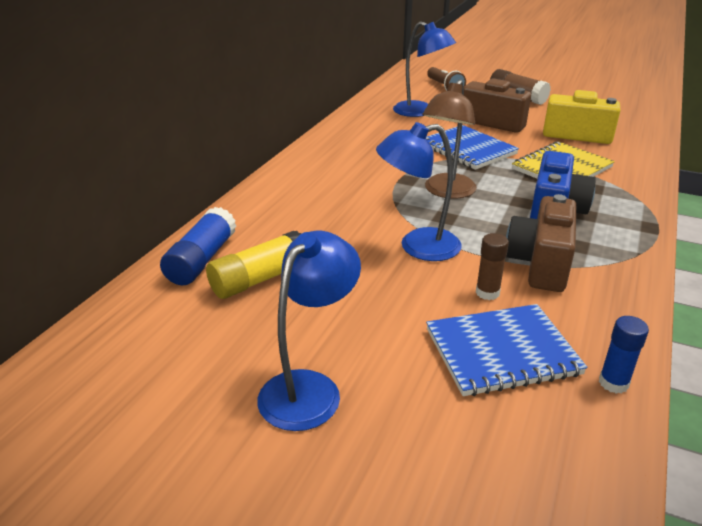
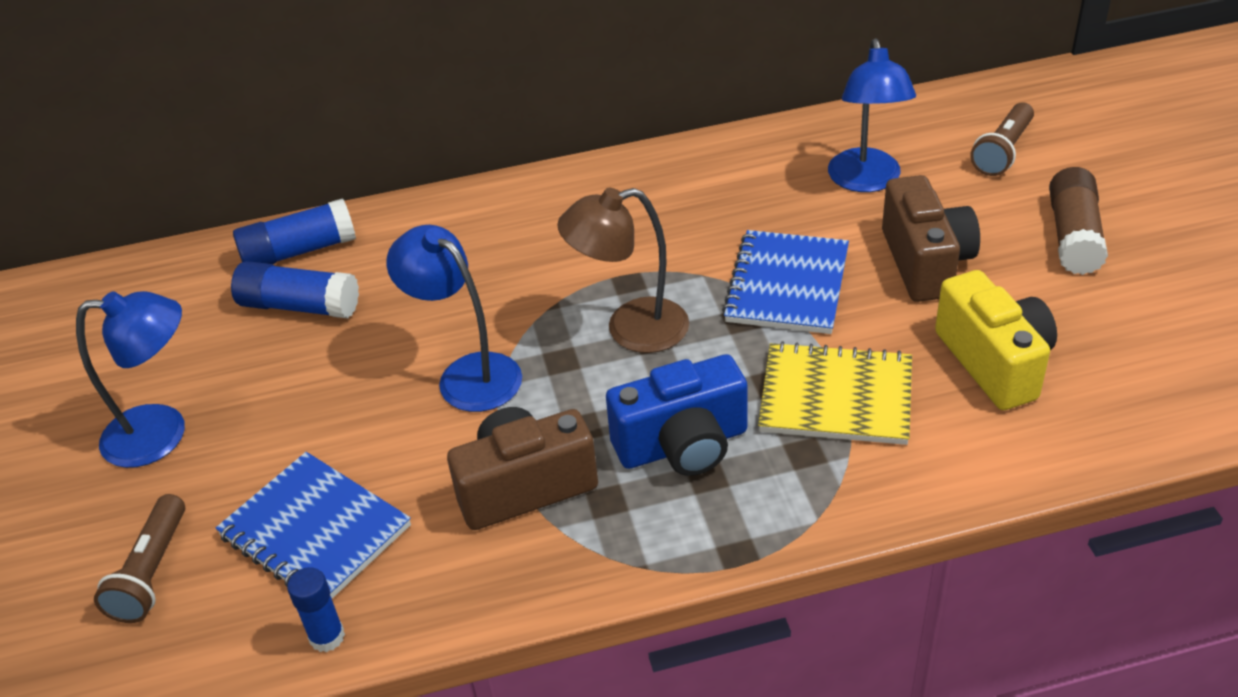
camera: 55 degrees right, 10 degrees up
yellow glue stick [206,231,301,299] -> blue glue stick [231,261,359,319]
brown glue stick [476,233,509,300] -> none
none -> brown flashlight [94,494,185,623]

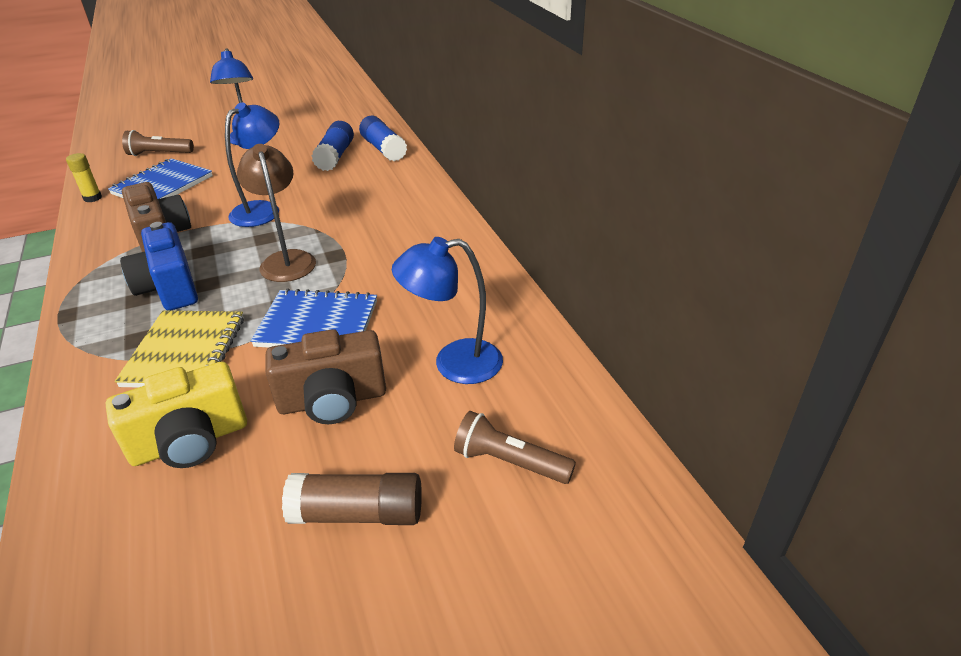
camera: 80 degrees right, 5 degrees down
blue glue stick [287,567,345,652] -> yellow glue stick [66,153,102,202]

